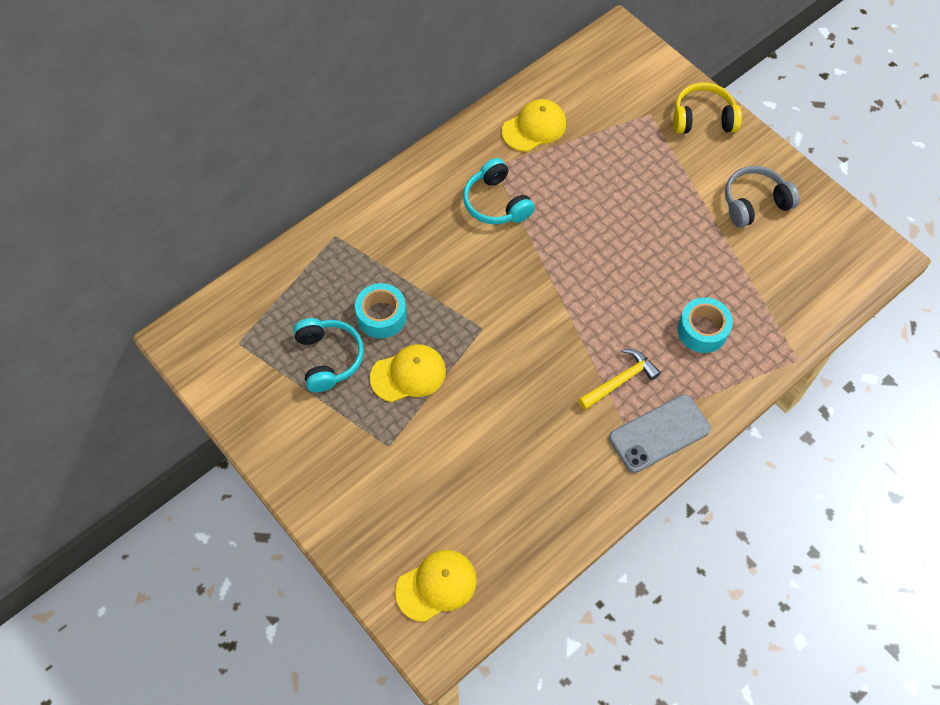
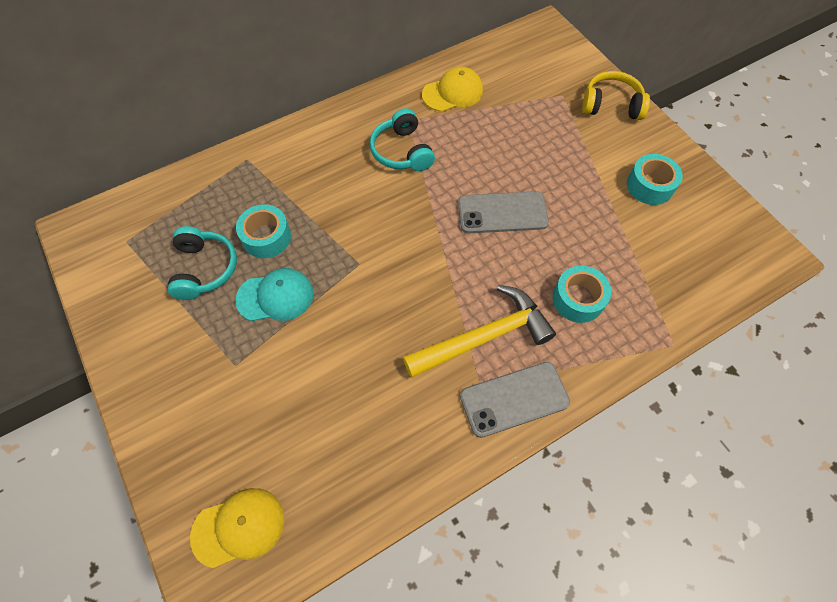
camera: 10 degrees right, 0 degrees up
yellow cap [370,344,446,402] -> turquoise cap [235,268,314,321]
yellow hammer [578,349,661,410] -> yellow hammer [403,285,556,378], size x1.66
grey headphones [725,166,800,228] -> turquoise tape [627,154,683,205]
none -> grey phone [458,191,549,233]

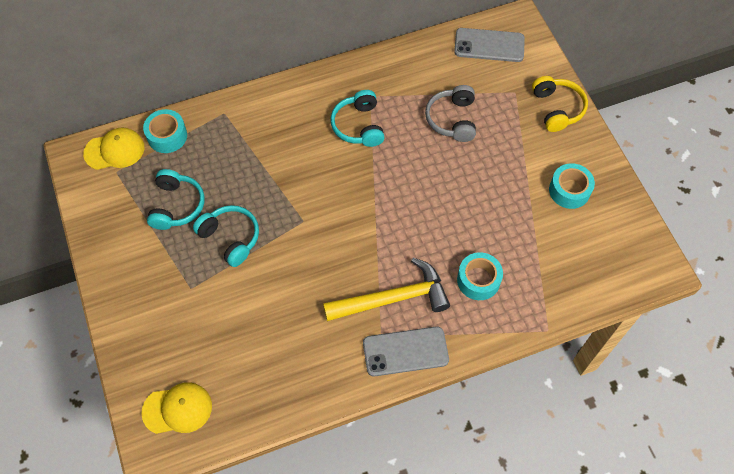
camera: 10 degrees right, 0 degrees up
turquoise cap [235,268,314,321] -> turquoise headphones [193,205,259,267]
turquoise tape [236,204,291,258] -> turquoise tape moved to [143,109,187,153]
yellow cap [422,67,483,112] -> yellow cap moved to [83,127,144,170]
grey phone [458,191,549,233] -> grey phone moved to [454,28,525,62]
yellow headphones [582,71,650,120] -> yellow headphones turned 60 degrees clockwise [532,76,588,132]
none -> grey headphones [425,85,476,142]

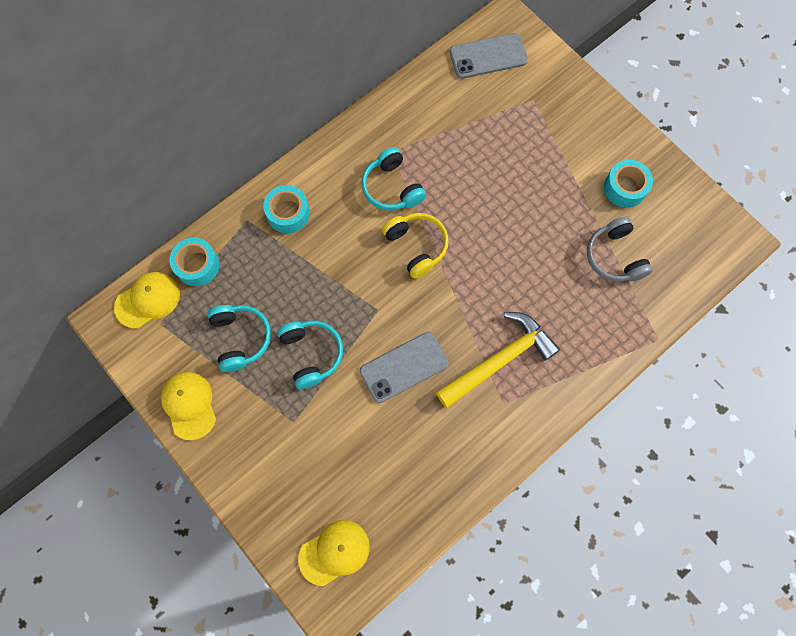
camera: 20 degrees left, 10 degrees up
turquoise headphones [193,205,259,267] -> turquoise headphones turned 45 degrees clockwise [277,320,343,389]
grey phone [363,326,449,376] -> grey phone moved to [360,332,449,403]
grey headphones [425,85,476,142] -> grey headphones moved to [587,217,653,282]
turquoise tape [457,252,503,300] -> turquoise tape moved to [263,185,310,233]
yellow headphones [532,76,588,132] -> yellow headphones moved to [382,213,449,279]
none -> yellow cap [161,372,216,440]

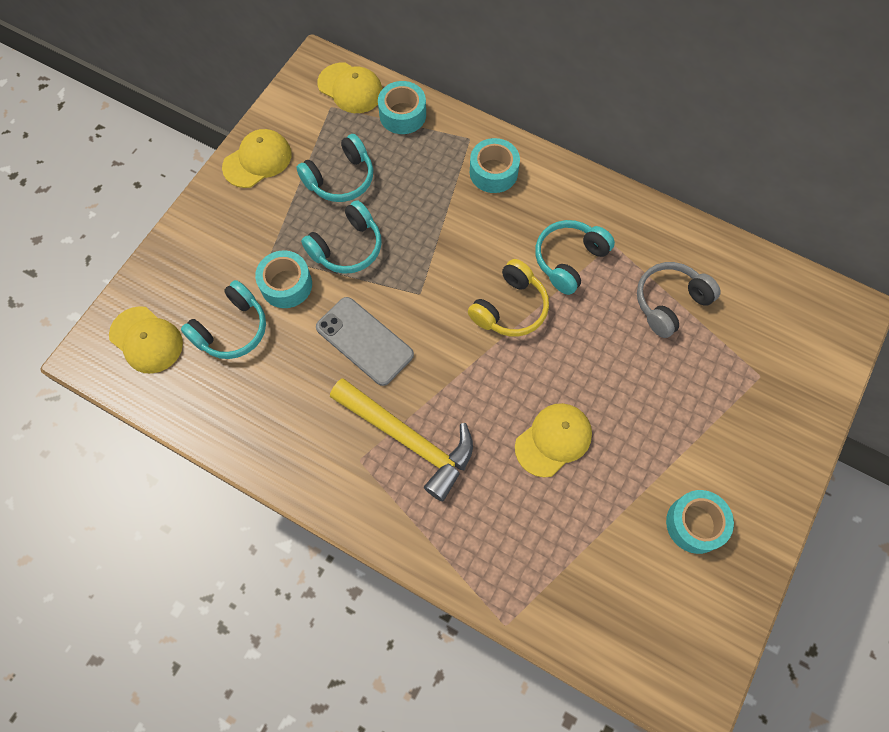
camera: 70 degrees right, 5 degrees down
grey phone [450,33,528,79] -> none
grey headphones [587,217,653,282] -> grey headphones moved to [637,262,721,338]
none -> turquoise headphones [181,280,266,359]
none -> turquoise tape [255,250,312,308]
none -> yellow cap [515,403,592,477]

